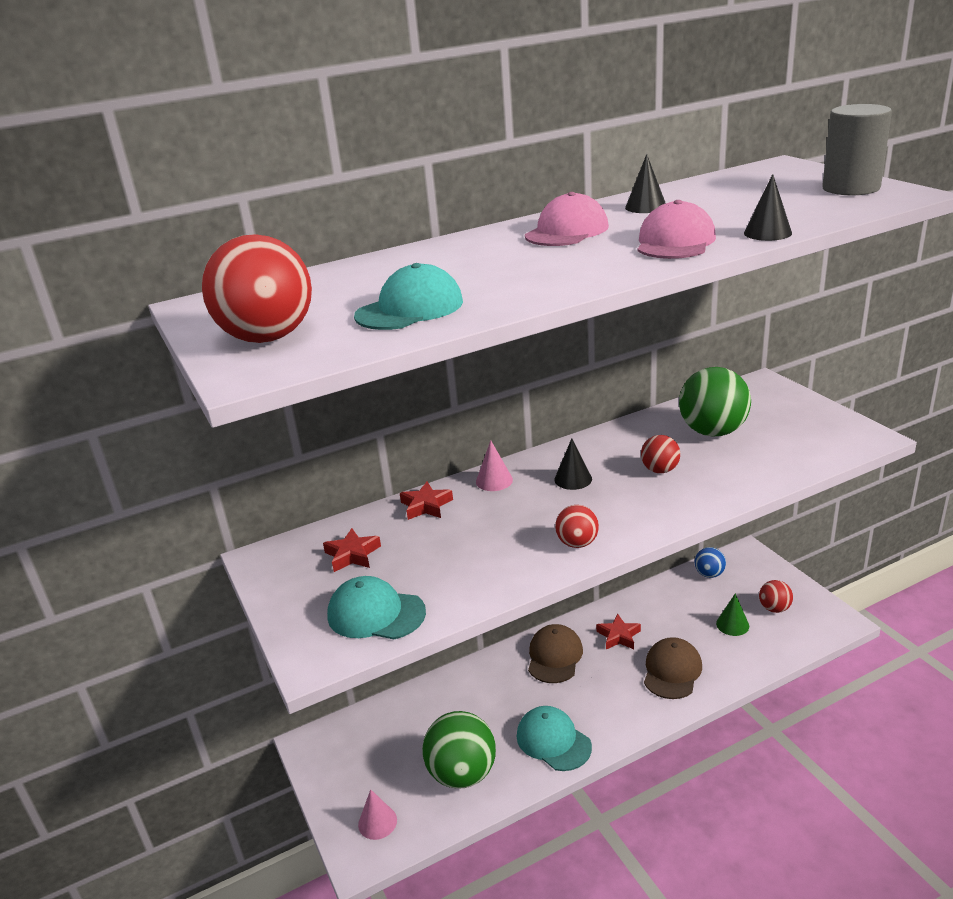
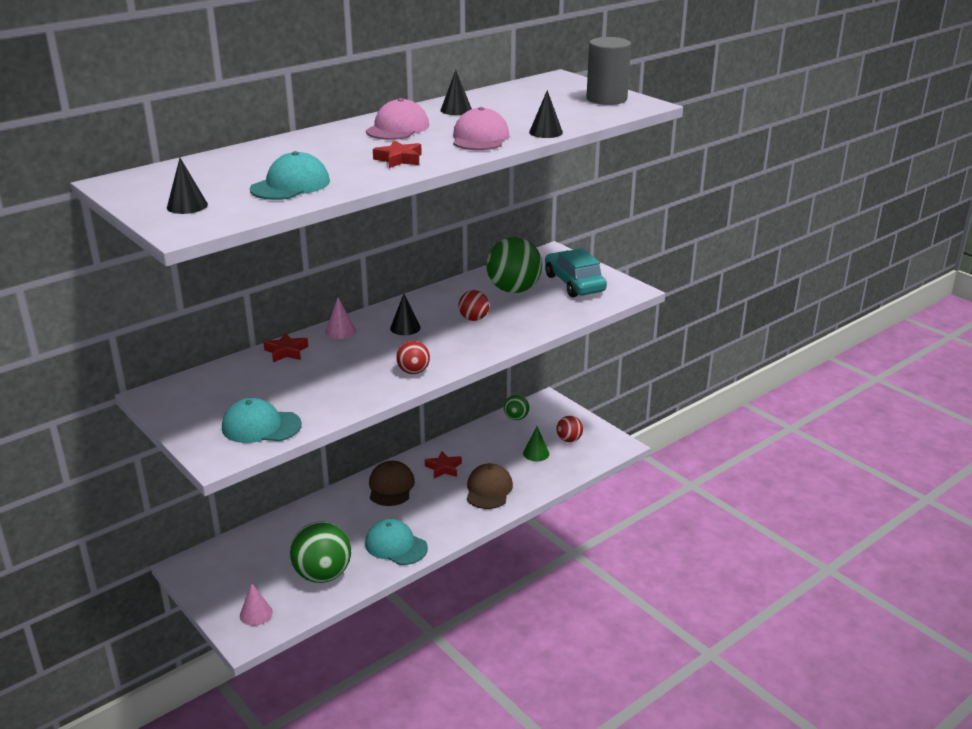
camera: 15 degrees left, 0 degrees up
red ball [202,234,312,343] -> black cone [167,158,208,214]
red star [323,528,381,572] -> red star moved to [373,140,422,168]
blue ball [695,547,726,578] -> green ball [504,395,529,420]
none -> turquoise car [545,248,607,297]

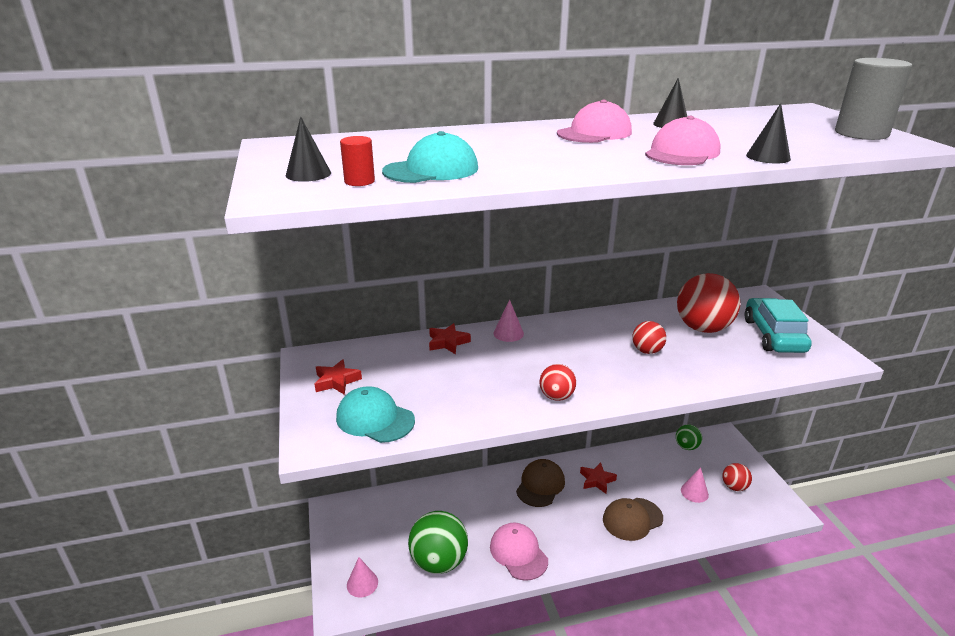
camera: 25 degrees right, 0 degrees up
turquoise cap [365,519,428,565] -> pink cap [490,523,548,581]
red star [373,140,422,168] -> red star moved to [315,359,362,395]
black cone [390,294,421,335] -> none
brown cap [467,463,513,509] -> brown cap turned 150 degrees counterclockwise [603,498,663,541]
green ball [487,237,542,293] -> red ball [677,273,740,333]
green cone [523,426,549,461] -> pink cone [681,467,709,503]
none -> red cylinder [340,136,375,186]

